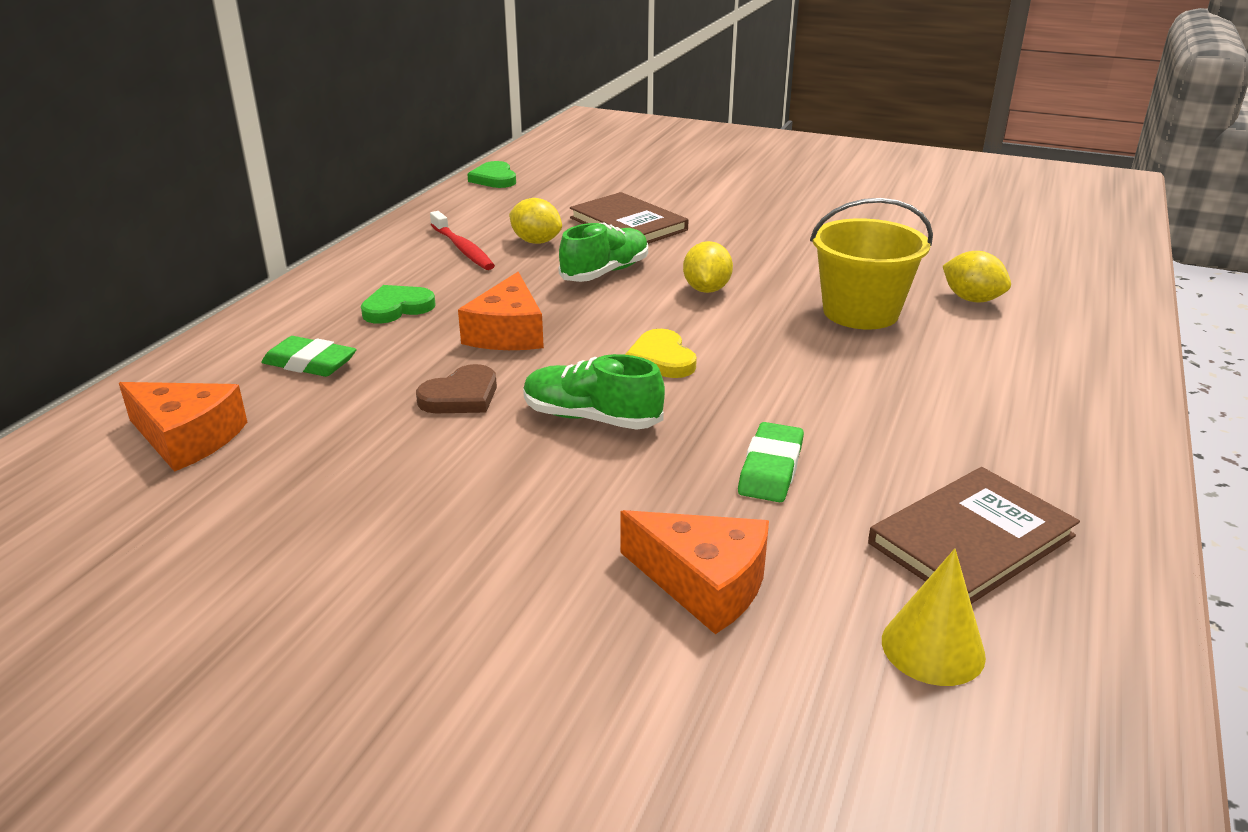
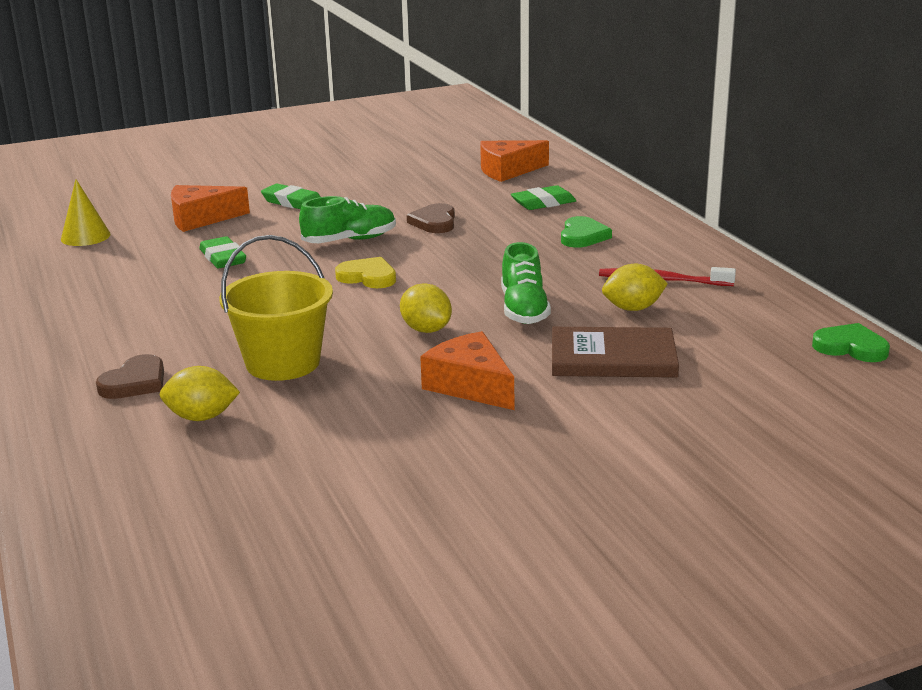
camera: 135 degrees right, 5 degrees down
orange cheese [458,272,544,350] -> orange cheese moved to [420,331,514,410]
brown book [868,467,1080,604] -> none
none -> brown heart [96,354,164,399]
none -> green eraser [261,183,321,209]

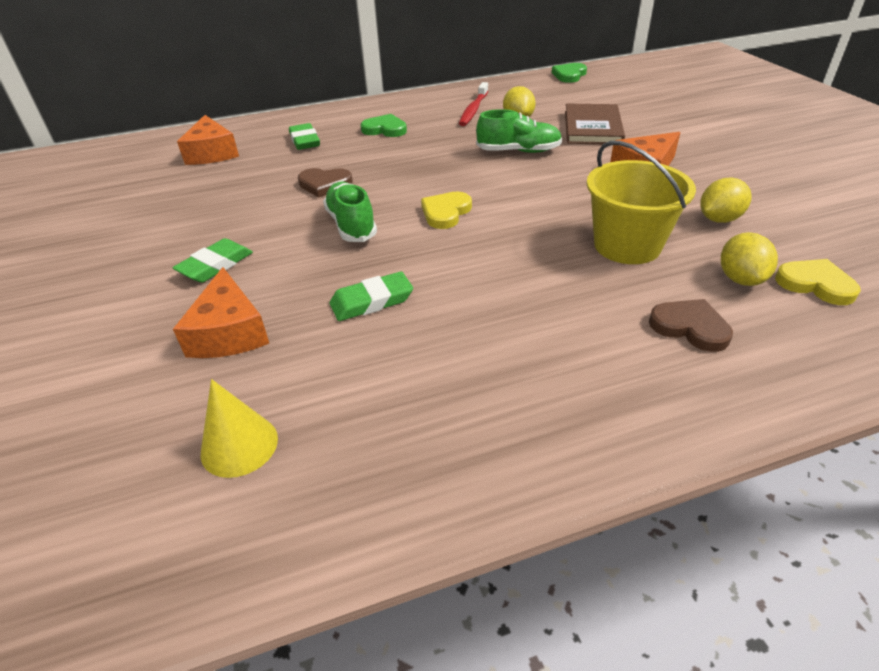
camera: 85 degrees left, 15 degrees up
yellow lemon [400,283,452,333] -> yellow lemon moved to [700,178,752,223]
none -> yellow heart [775,259,861,305]

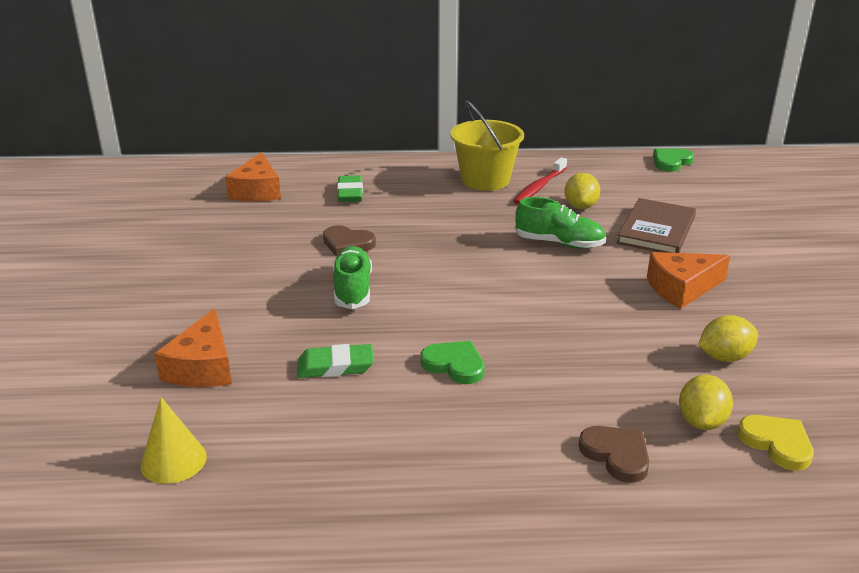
camera: 15 degrees right, 10 degrees down
green eraser [172,238,253,283] -> none
green heart [360,114,407,137] -> green heart moved to [421,341,485,384]
yellow heart [421,192,472,229] -> none
yellow bucket [587,141,696,264] -> yellow bucket moved to [450,100,524,191]

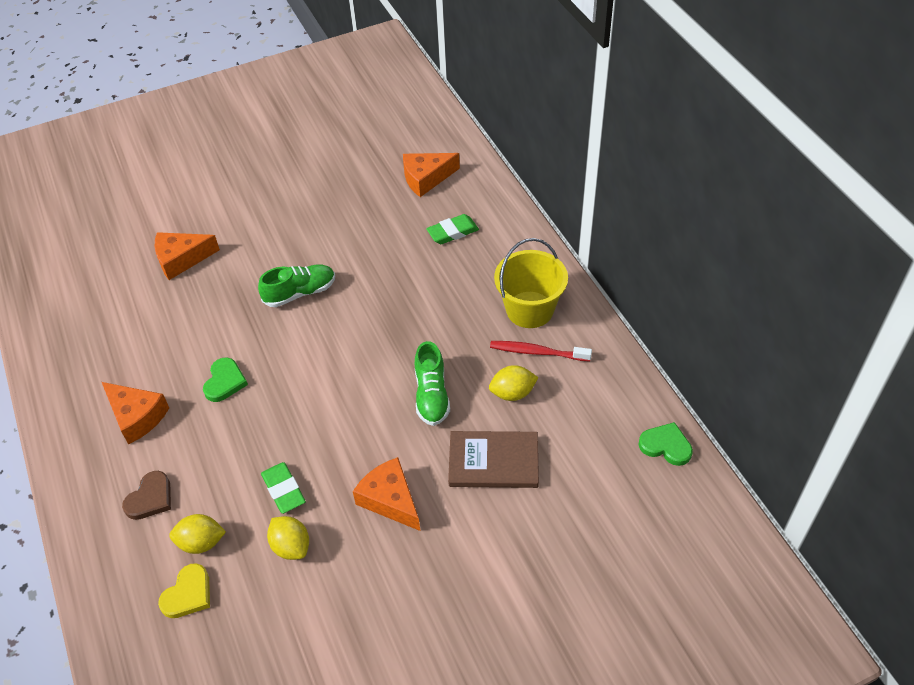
camera: 70 degrees right, 20 degrees up
yellow cone [140,397,207,484] -> none
green eraser [297,344,374,378] -> green eraser moved to [261,462,306,514]
brown heart [323,225,376,256] -> none
none -> orange cheese [102,382,169,445]

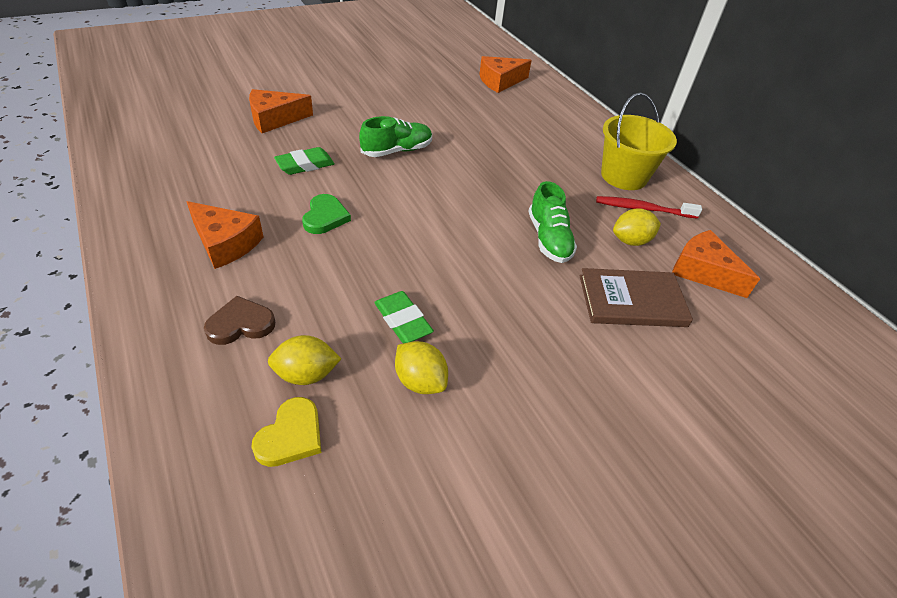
camera: 10 degrees left, 5 degrees down
brown heart [122,471,171,520] -> brown heart turned 135 degrees counterclockwise [204,296,275,345]
orange cheese [353,457,420,531] -> orange cheese moved to [672,230,760,298]
green eraser [426,214,479,244] -> green eraser moved to [274,147,335,175]
green heart [638,422,693,466] -> none

